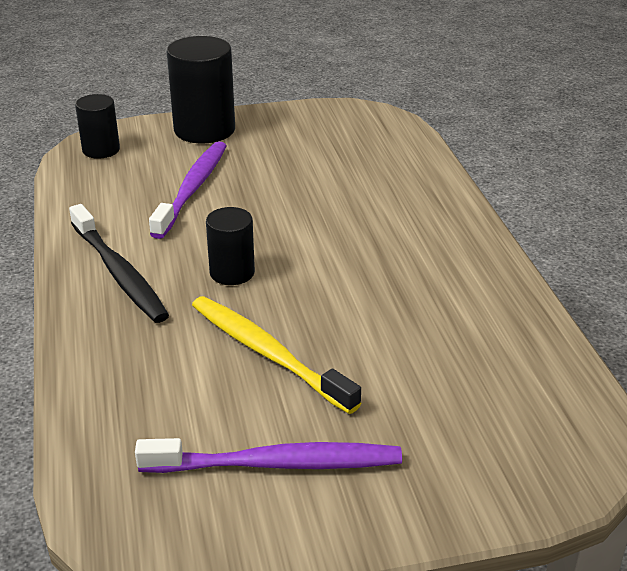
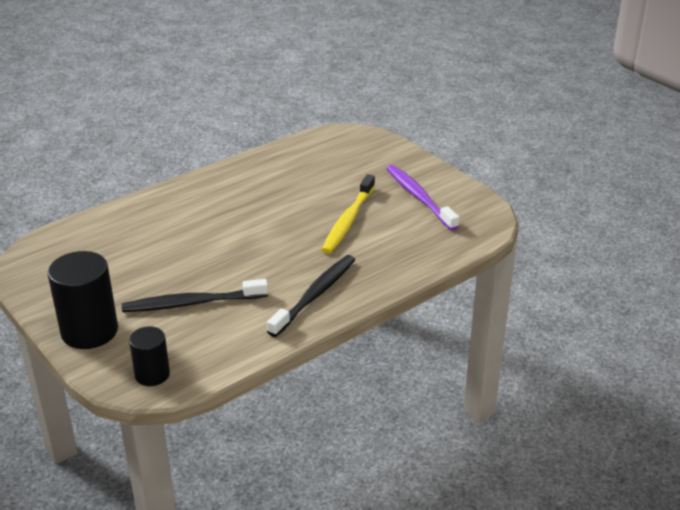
camera: 115 degrees left, 0 degrees up
purple toothbrush [149,141,226,239] -> black toothbrush [122,279,268,312]
black cylinder [206,207,255,285] -> none

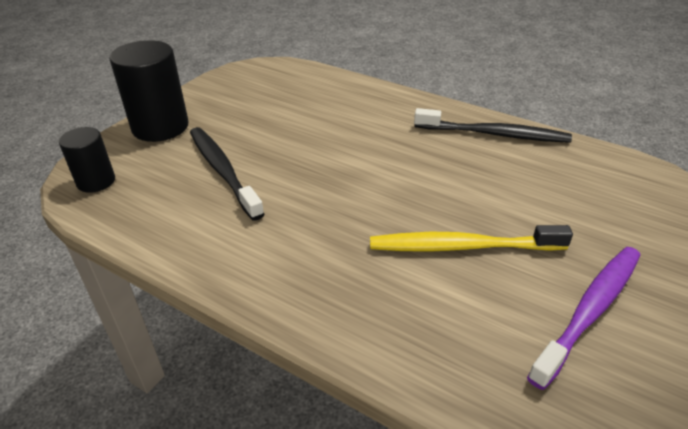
camera: 70 degrees right, 5 degrees up
black toothbrush [267,255,355,337] -> black toothbrush moved to [414,108,572,143]

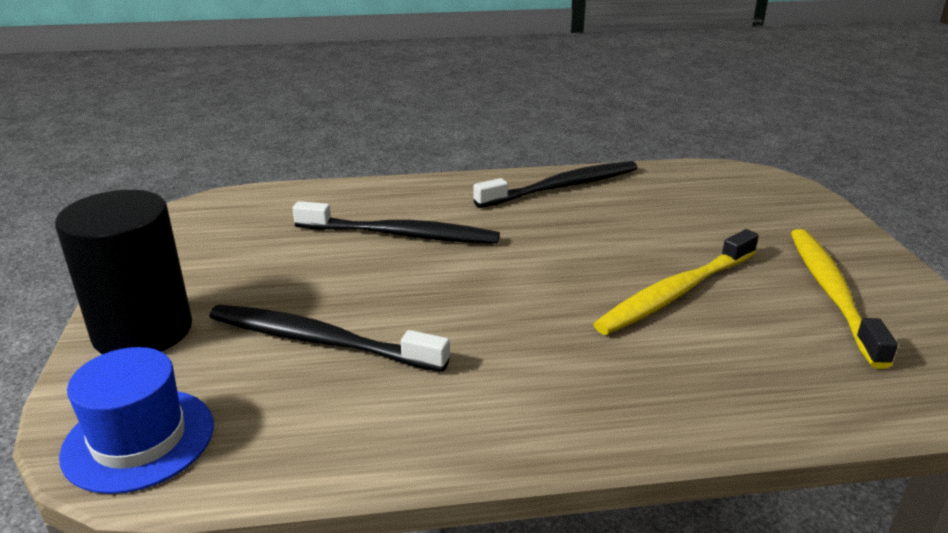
camera: 40 degrees left, 10 degrees down
black cylinder [59,127,115,193] -> blue hat [59,347,214,494]
purple toothbrush [527,247,641,390] -> yellow toothbrush [791,229,898,369]
none -> black toothbrush [292,201,500,244]

